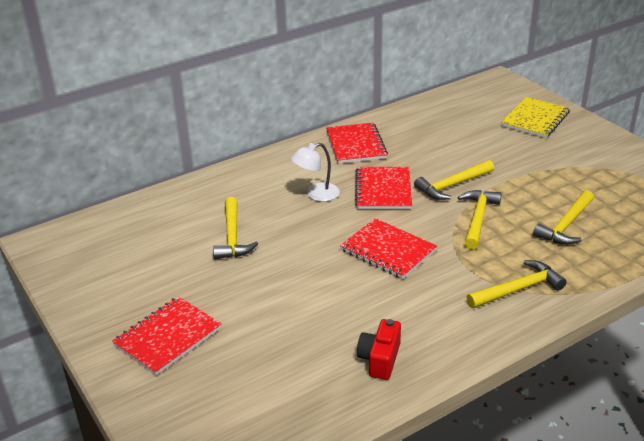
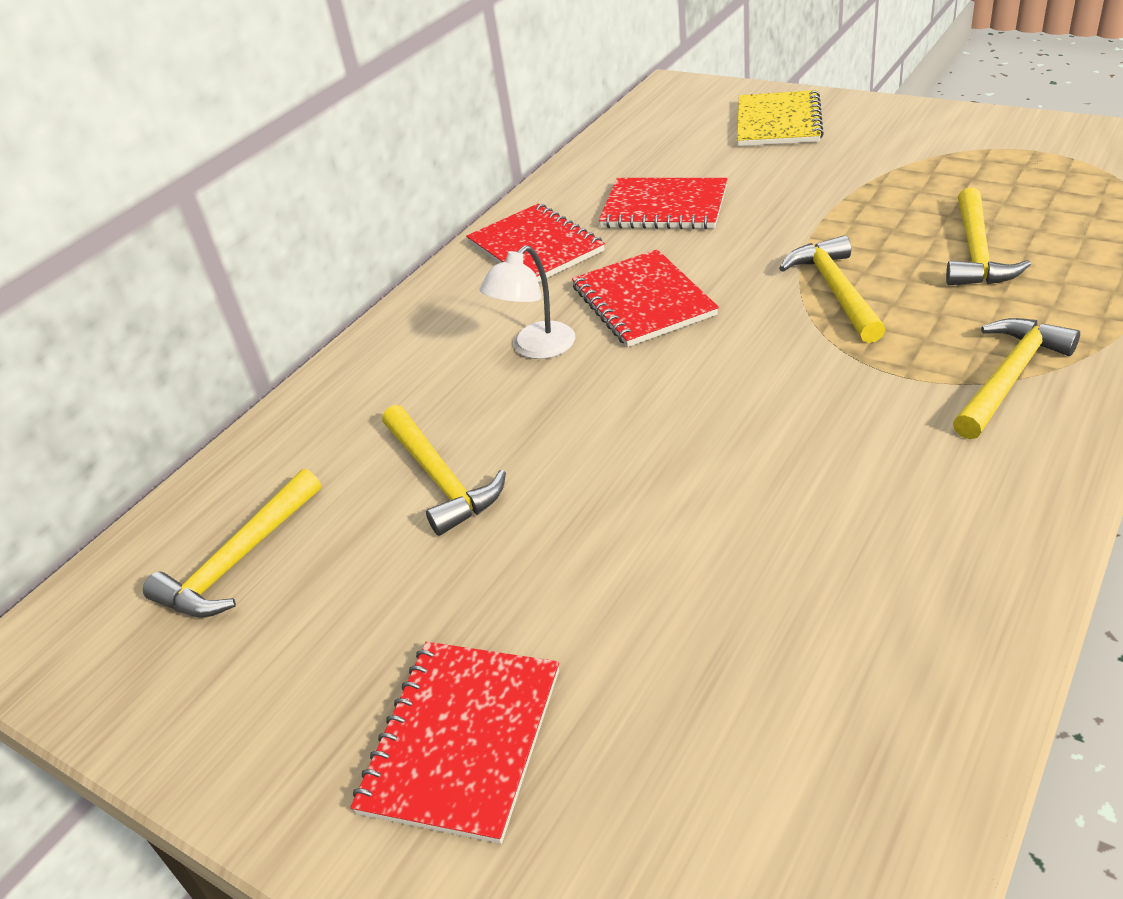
camera: 20 degrees left, 5 degrees up
red notebook [340,218,437,279] -> red notebook moved to [599,178,728,229]
red camera [357,319,401,380] -> none
yellow hammer [414,160,494,200] -> yellow hammer moved to [143,469,321,617]

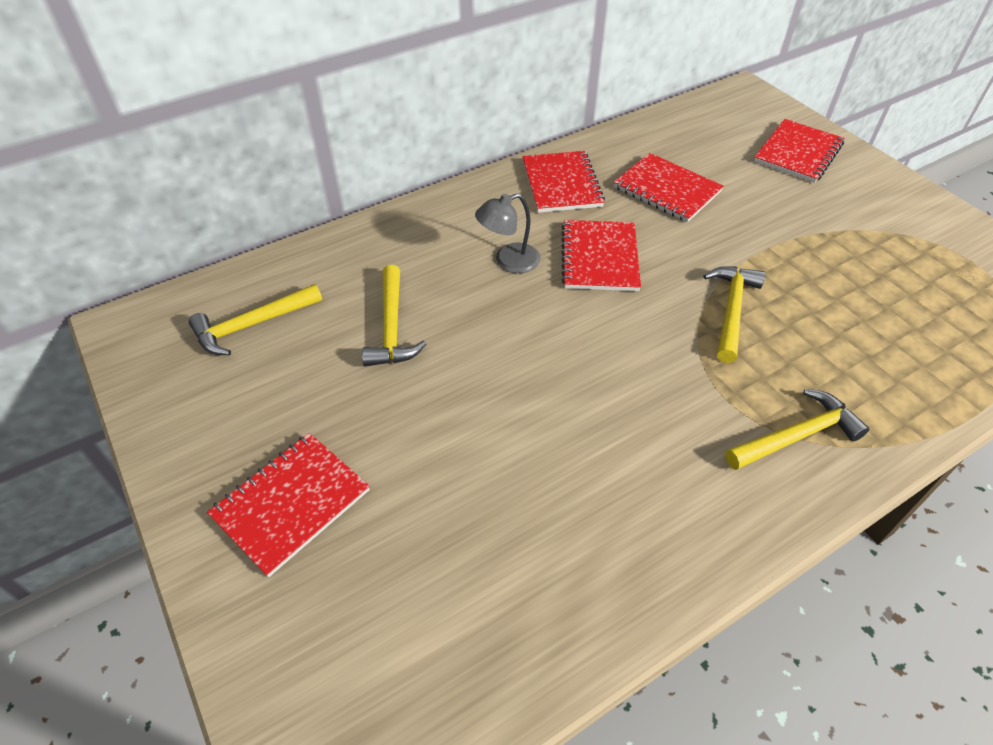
camera: 20 degrees right, 10 degrees up
white lamp [479,245,575,359] -> grey lamp [475,193,541,273]
yellow notebook [737,90,824,146] -> red notebook [754,119,845,183]
yellow hammer [946,188,1031,285] -> none

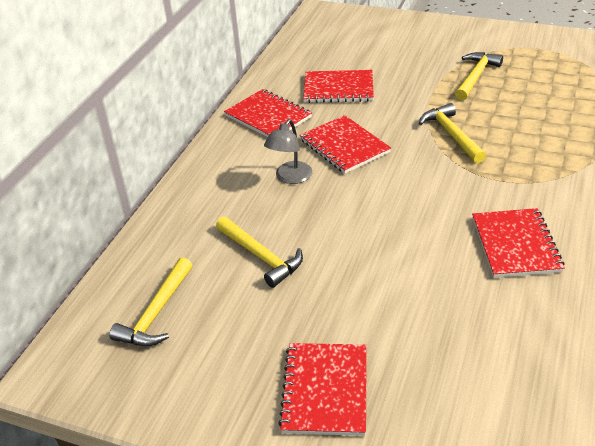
camera: 35 degrees left, 10 degrees down
yellow hammer [725,389,869,470] -> yellow hammer moved to [455,52,503,101]
red notebook [754,119,845,183] -> red notebook moved to [472,208,565,278]

